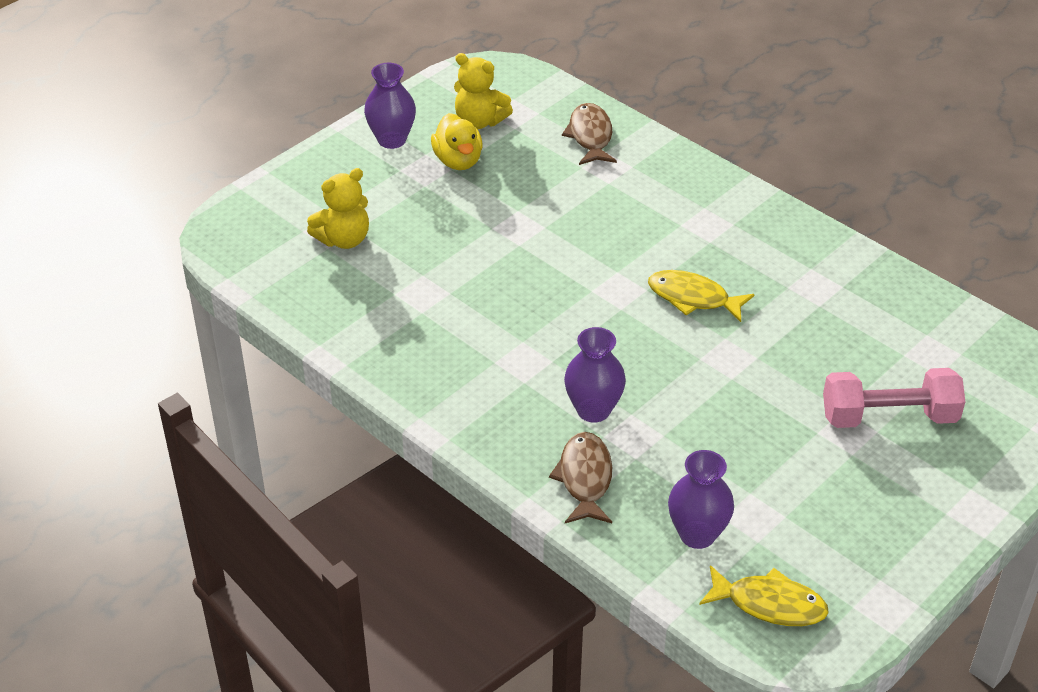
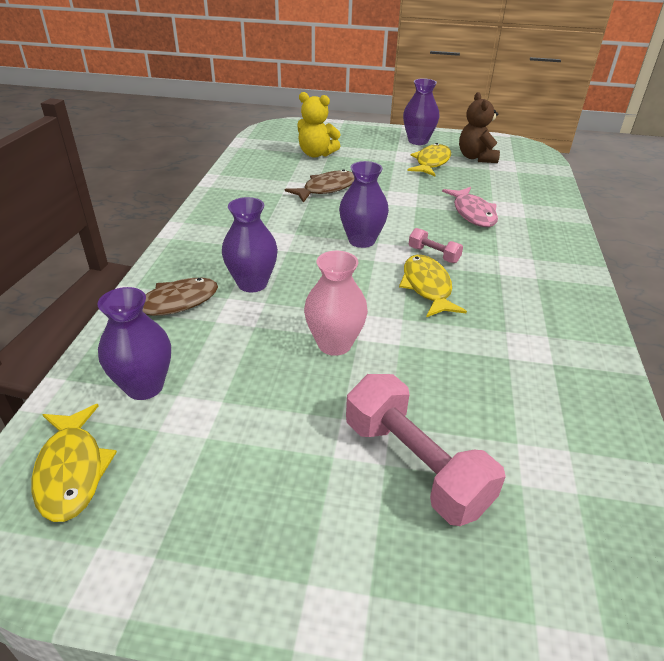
camera: 55 degrees right, 5 degrees down
yellow duck [431,113,483,170] -> yellow fish [407,143,451,176]
yellow teddy bear [454,53,513,129] -> brown teddy bear [459,92,500,163]
brown fish [562,103,617,165] -> brown fish moved to [285,170,354,203]
none -> pink vase [304,251,368,356]
none -> purple vase [339,161,389,248]
none -> pink dumbbell [409,228,463,263]
none -> pink fish [442,187,498,227]

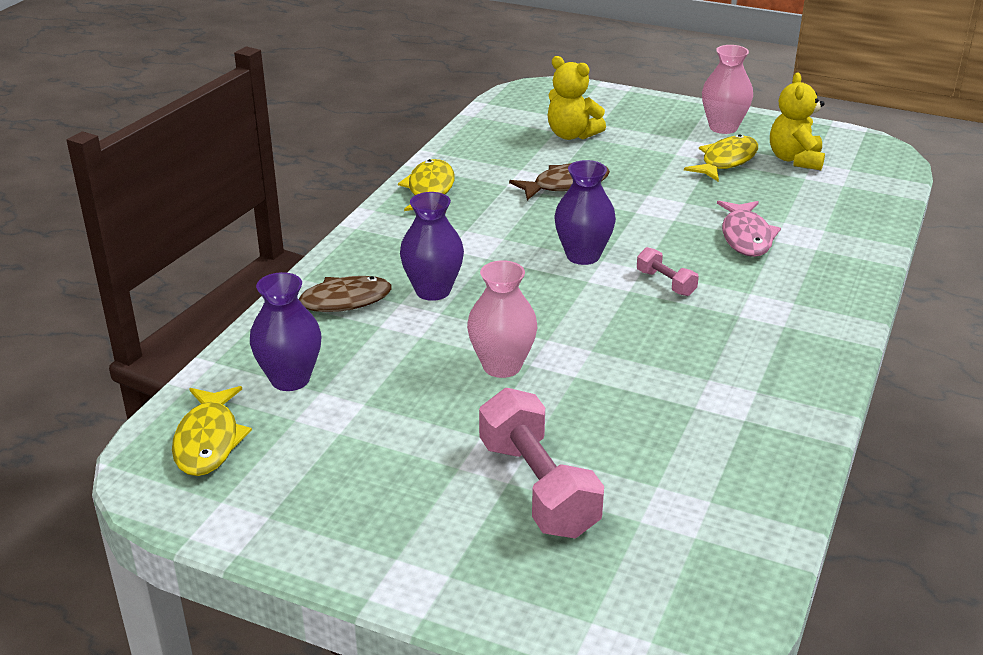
camera: 15 degrees right, 5 degrees down
yellow fish [399,255,467,317] -> yellow fish moved to [398,159,455,211]
purple vase [403,78,439,145] -> pink vase [702,45,753,134]
brown teddy bear [459,92,500,163] -> yellow teddy bear [770,72,825,170]

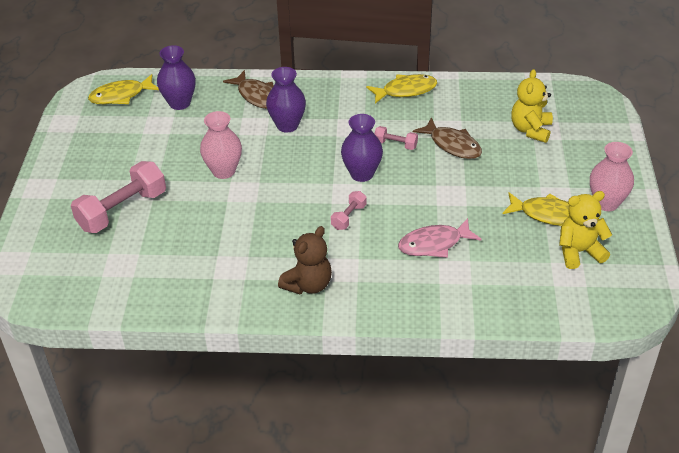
camera: 70 degrees right, 10 degrees up
none -> brown teddy bear [278,226,332,294]
none -> pink dumbbell [374,126,418,150]

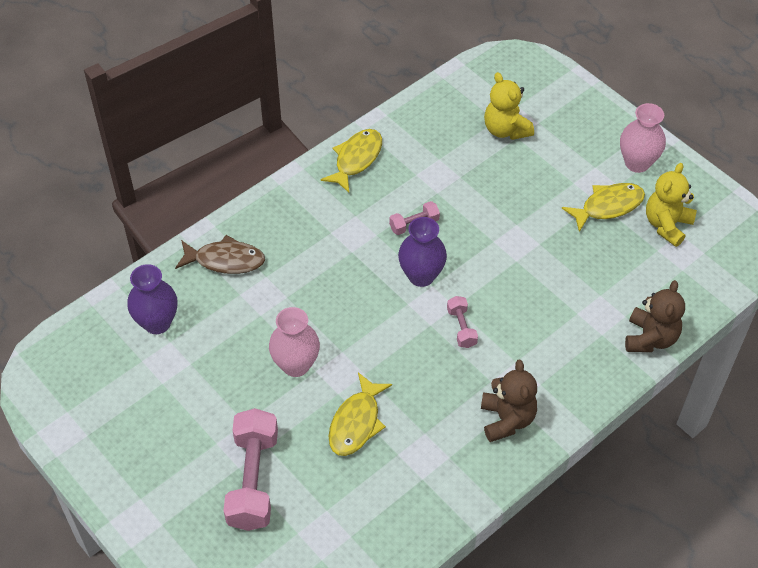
camera: 45 degrees left, 10 degrees up
yellow fish [88,74,159,104] -> yellow fish moved to [329,372,392,456]
purple vase [266,67,306,132] -> none
pink fish [398,218,482,258] -> none
brown fish [413,117,482,159] -> none
none -> brown teddy bear [625,280,685,352]

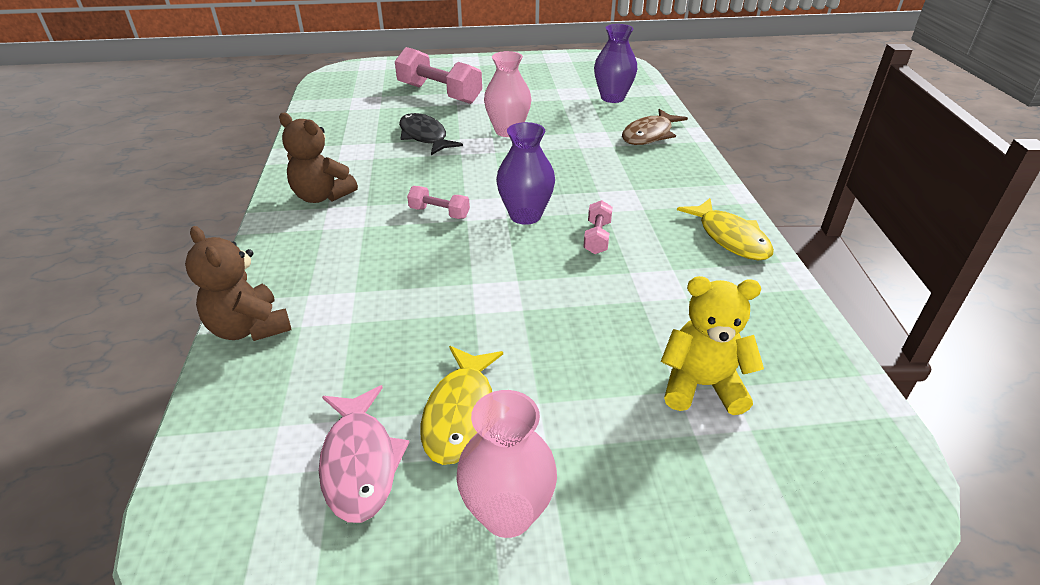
camera: 125 degrees right, 15 degrees down
yellow fish [329,372,392,456] -> black fish [399,113,463,155]
yellow teddy bear [646,163,697,247] -> pink fish [319,385,409,523]

